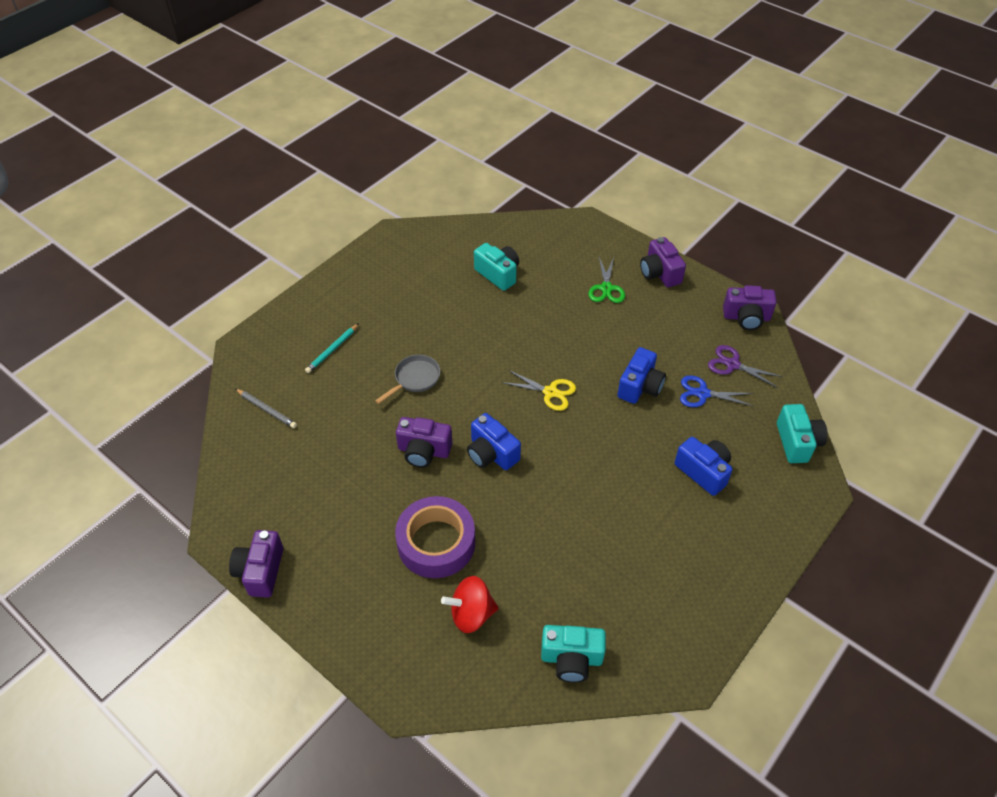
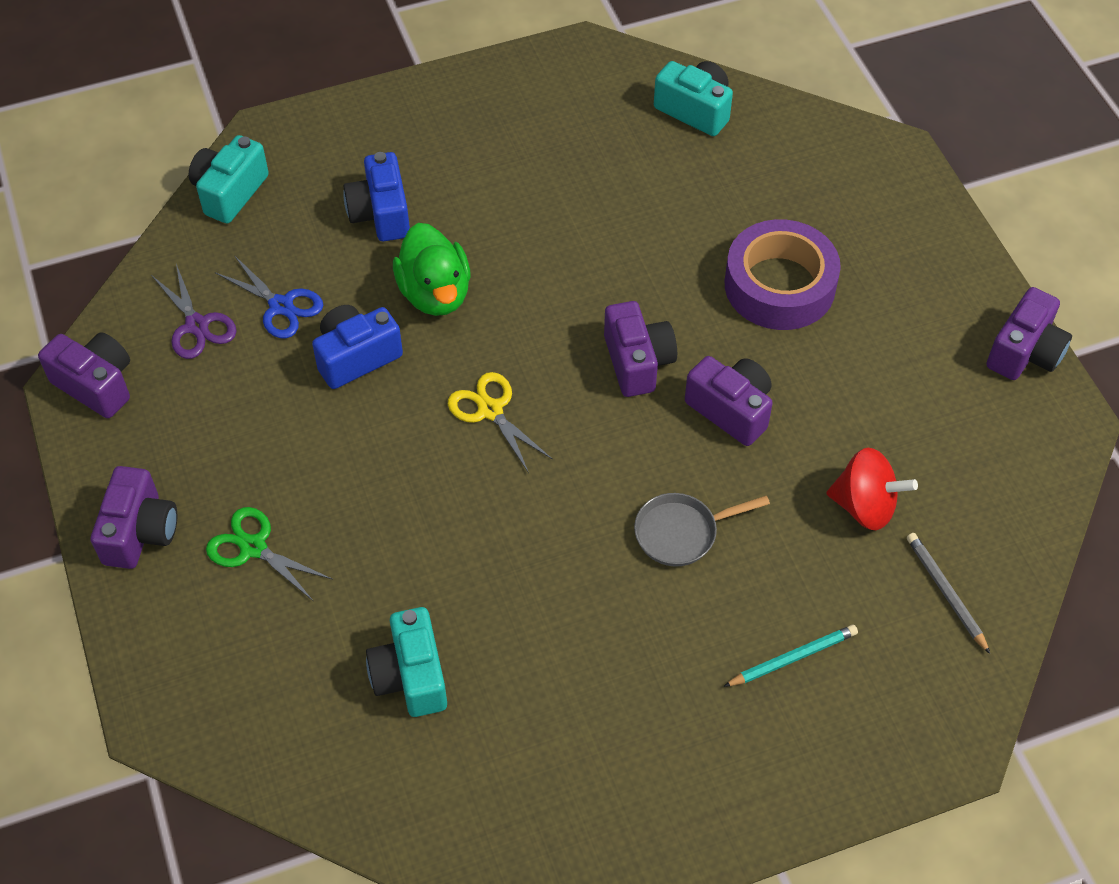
camera: 150 degrees left, 5 degrees up
red spinning top [441,576,499,633] -> red spinning top moved to [826,448,918,530]
blue camera [467,413,521,470] -> purple camera [604,301,677,397]
green scissors [589,257,625,303] -> green scissors turned 90 degrees counterclockwise [206,507,333,601]
none -> green duck [393,223,471,316]

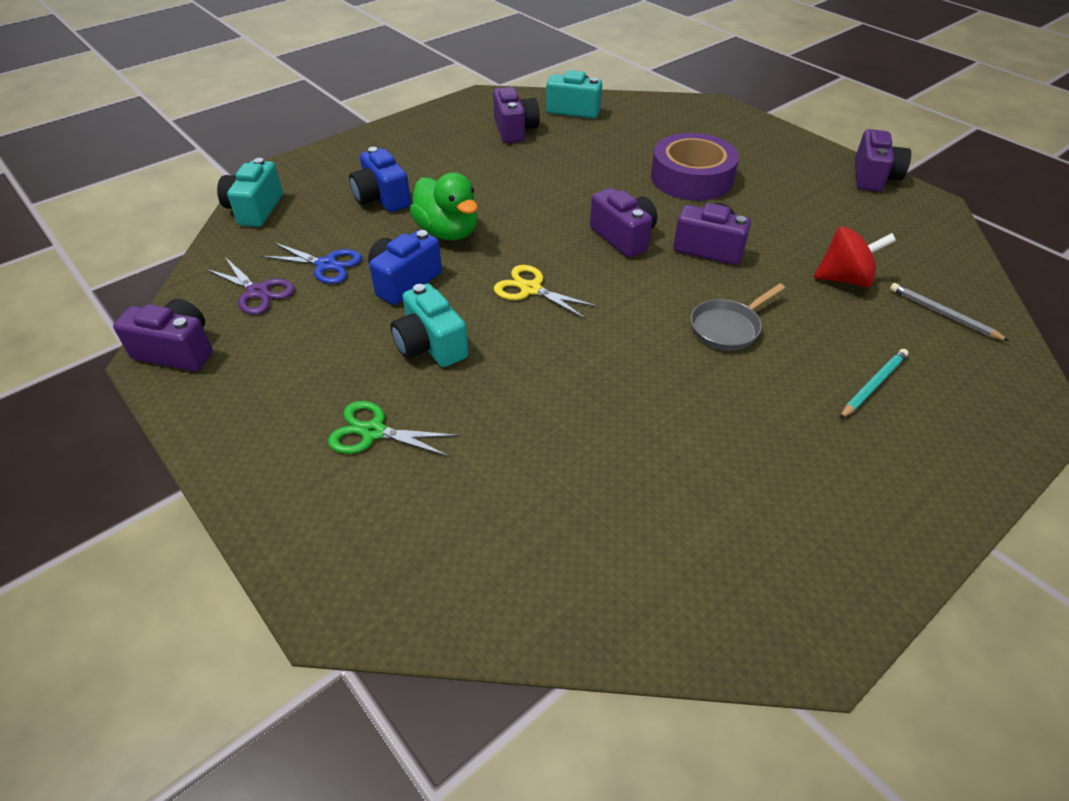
camera: 20 degrees left, 10 degrees down
purple camera [91,466,177,569] -> purple camera moved to [493,87,540,143]
turquoise camera [366,607,447,717] -> turquoise camera moved to [390,284,468,367]

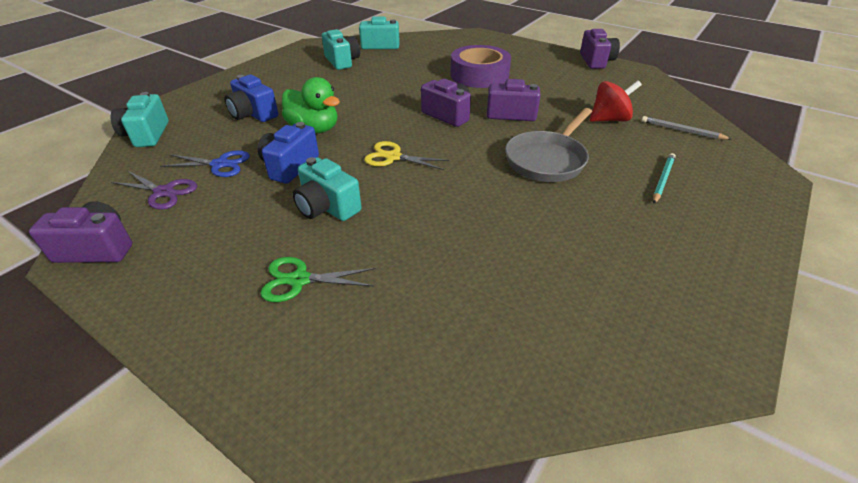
camera: 15 degrees left, 5 degrees down
purple camera [493,87,540,143] -> turquoise camera [322,29,360,70]
grey pan [691,283,785,350] -> grey pan [505,108,592,182], size x1.54

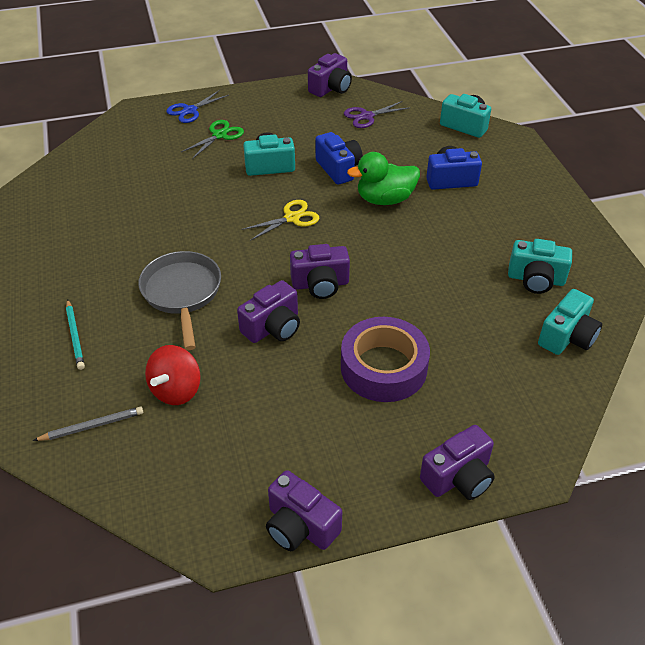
camera: 130 degrees right, 5 degrees up
blue scissors [160,150,250,177] -> blue scissors moved to [166,90,229,123]
none -> purple camera [420,425,495,500]

